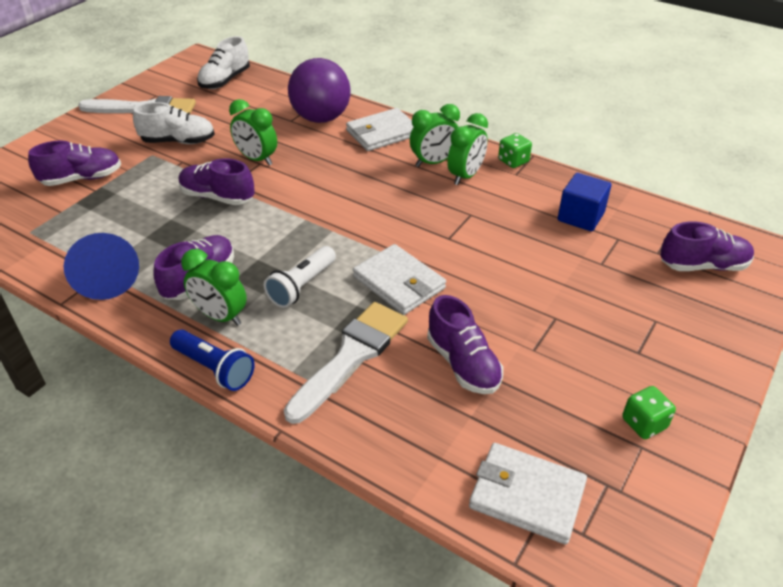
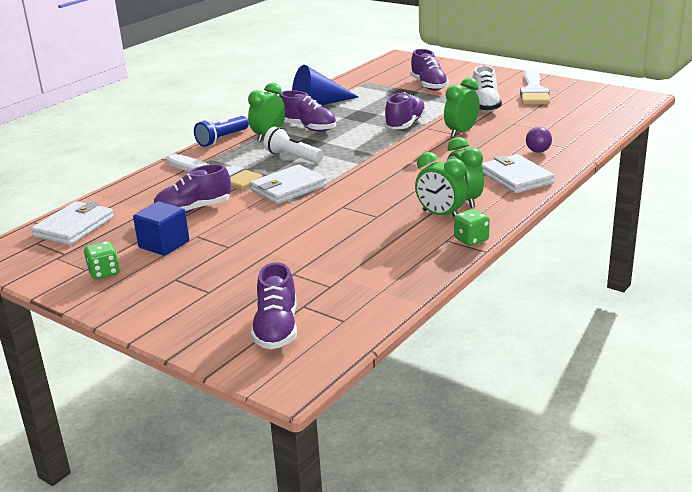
camera: 95 degrees right, 15 degrees down
white shoe [197,36,250,89] -> none
purple ball [288,58,351,123] -> purple ball [526,127,552,153], size x0.42
blue cube [557,173,611,232] -> blue cube moved to [133,201,189,256]

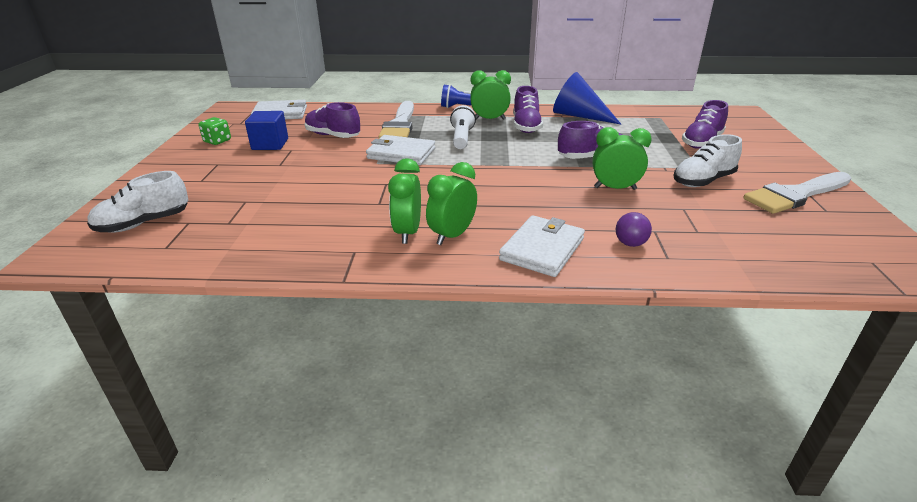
camera: 55 degrees right, 5 degrees up
purple shoe [251,262,297,349] -> white shoe [87,171,188,233]
green dice [454,209,490,246] -> none

